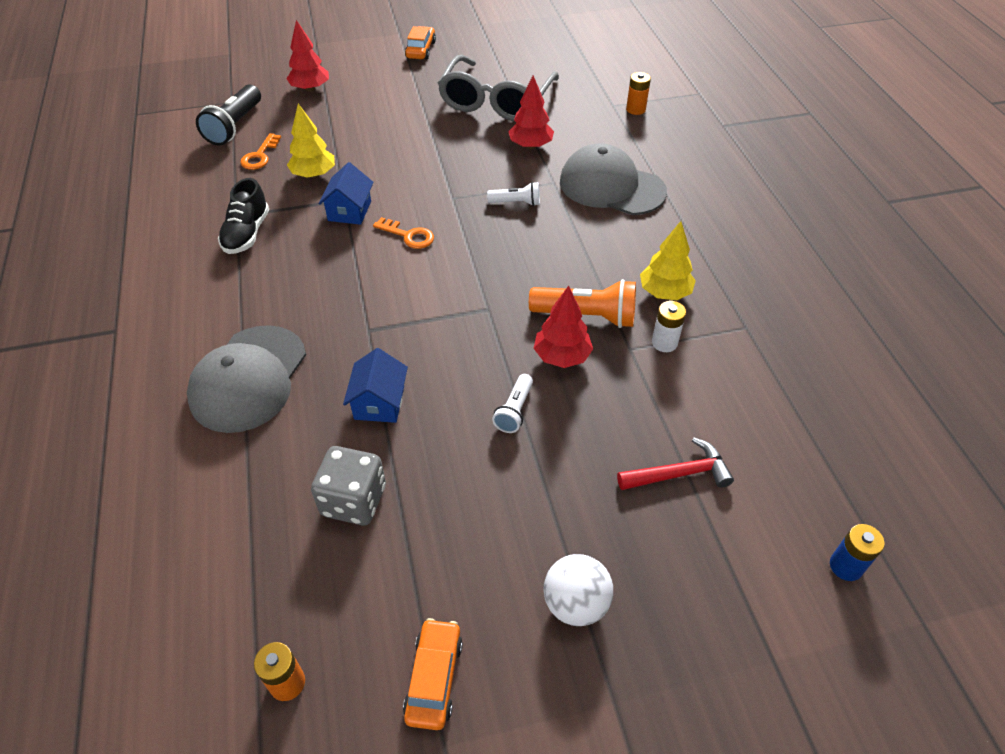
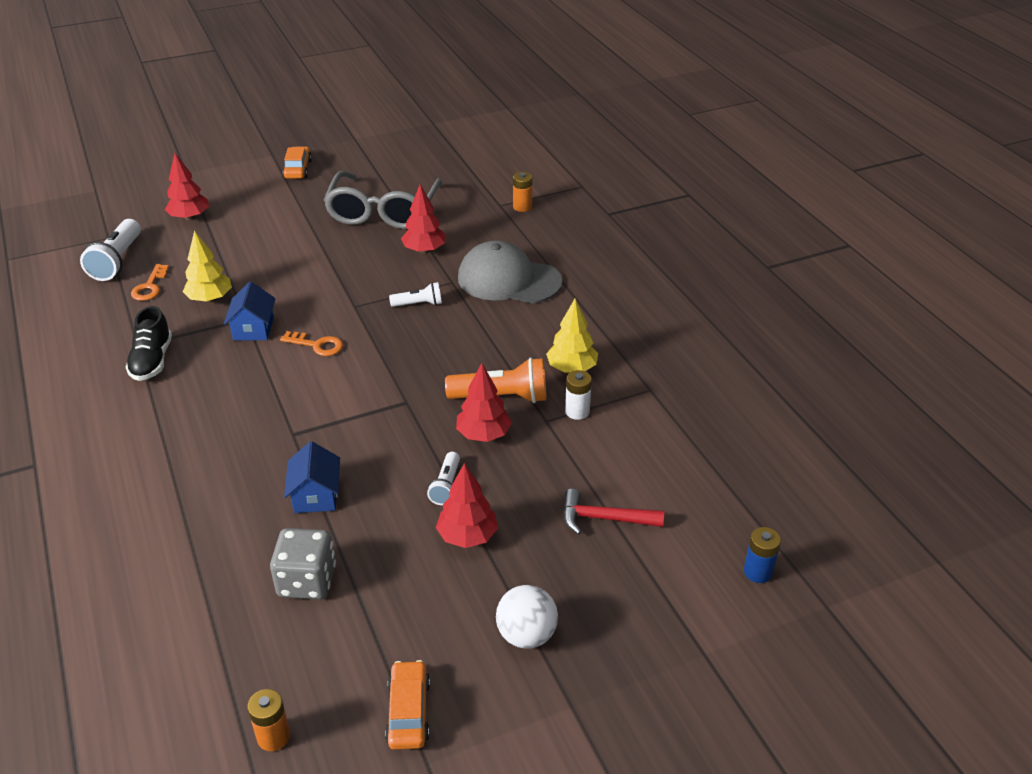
camera: 10 degrees left, 10 degrees down
grey cap [187,325,306,433] -> none
black flashlight [196,85,261,146] -> white flashlight [80,219,141,281]
red hammer [617,438,734,490] -> red hammer turned 150 degrees counterclockwise [563,489,664,534]
none -> red tree [436,463,498,548]

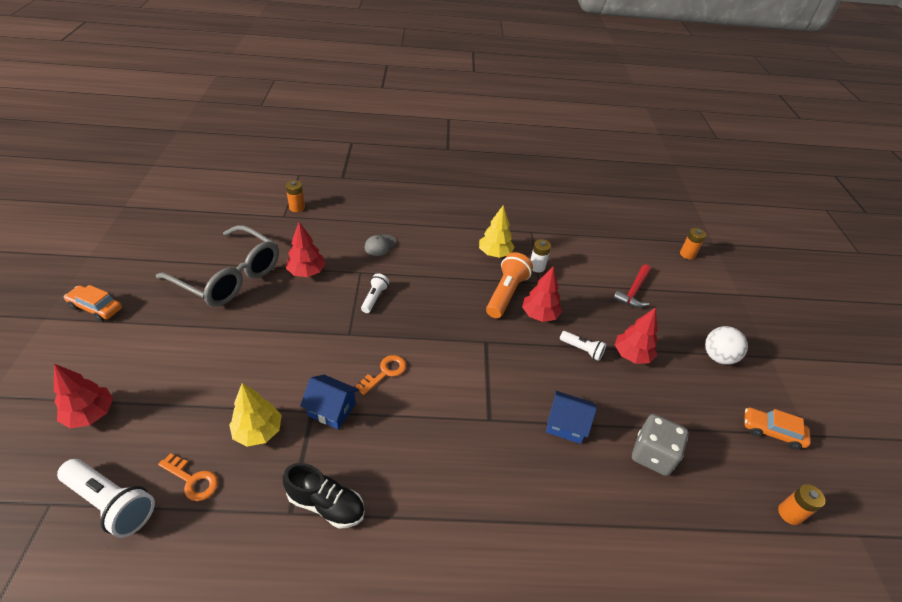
camera: 70 degrees left, 5 degrees up
grey cap [458,240,562,304] -> grey cap [365,234,397,256], size x0.43
blue battery [744,527,781,583] -> orange battery [680,228,707,259]

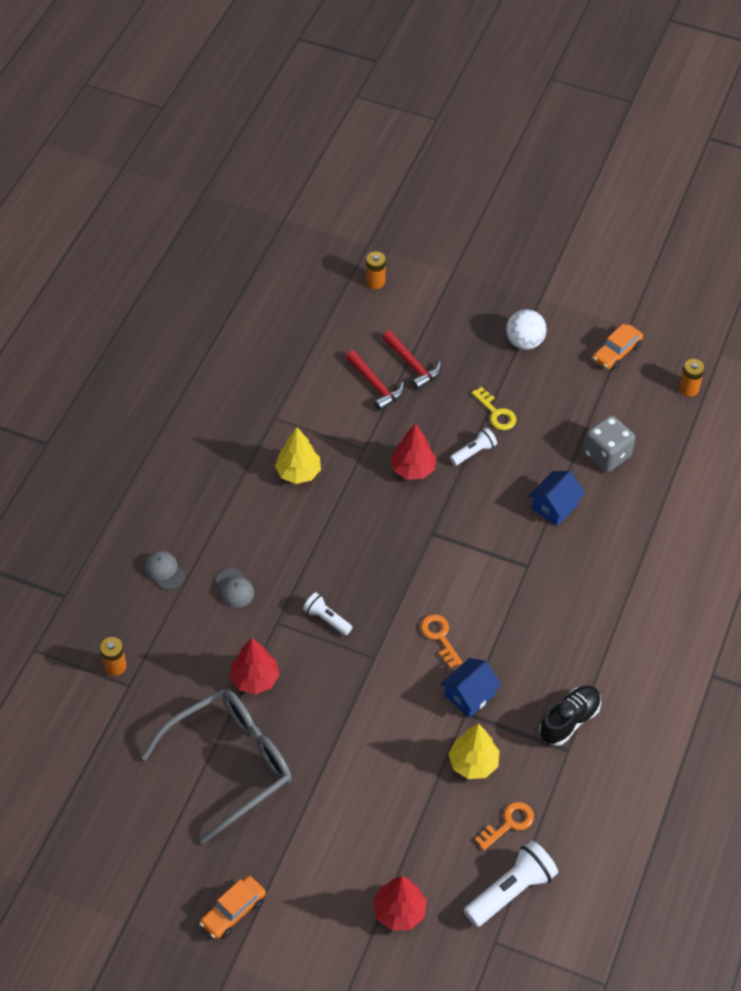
camera: 65 degrees left, 10 degrees up
orange flashlight [486,252,533,318] -> none
white battery [531,239,551,272] -> none
red tree [615,308,658,364] -> yellow key [472,387,516,430]
none -> grey cap [144,551,185,590]
none -> red hammer [346,350,405,411]

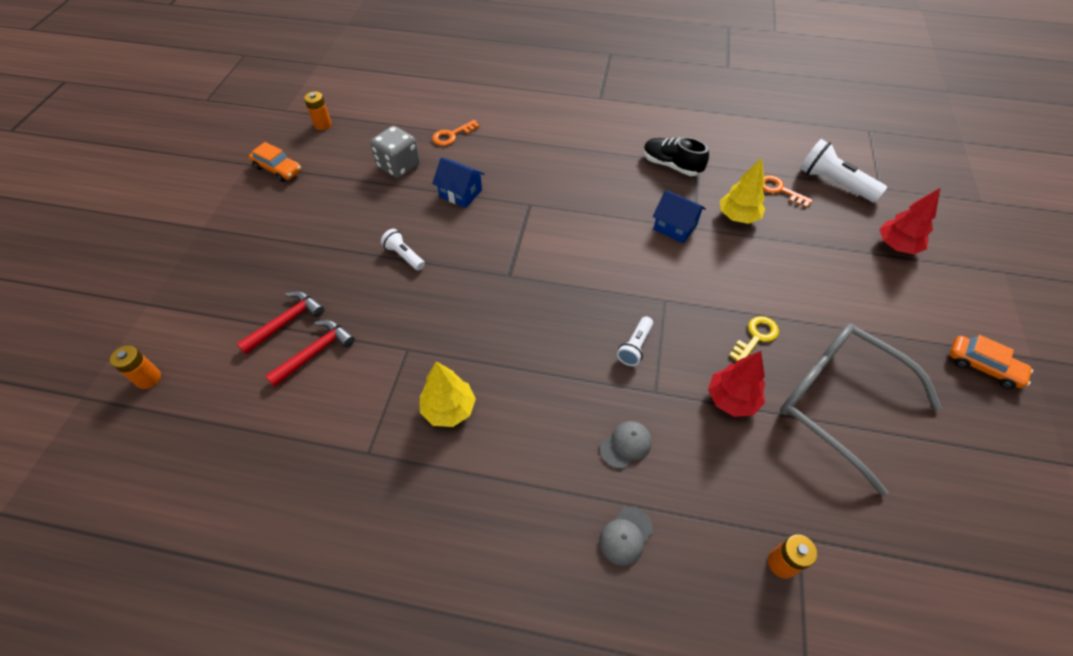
camera: 100 degrees left, 0 degrees up
red tree [390,423,436,480] -> none
orange key [420,615,462,668] -> orange key moved to [432,120,480,146]
yellow key [472,387,516,430] -> yellow key moved to [729,316,779,361]
white ball [506,309,547,350] -> none

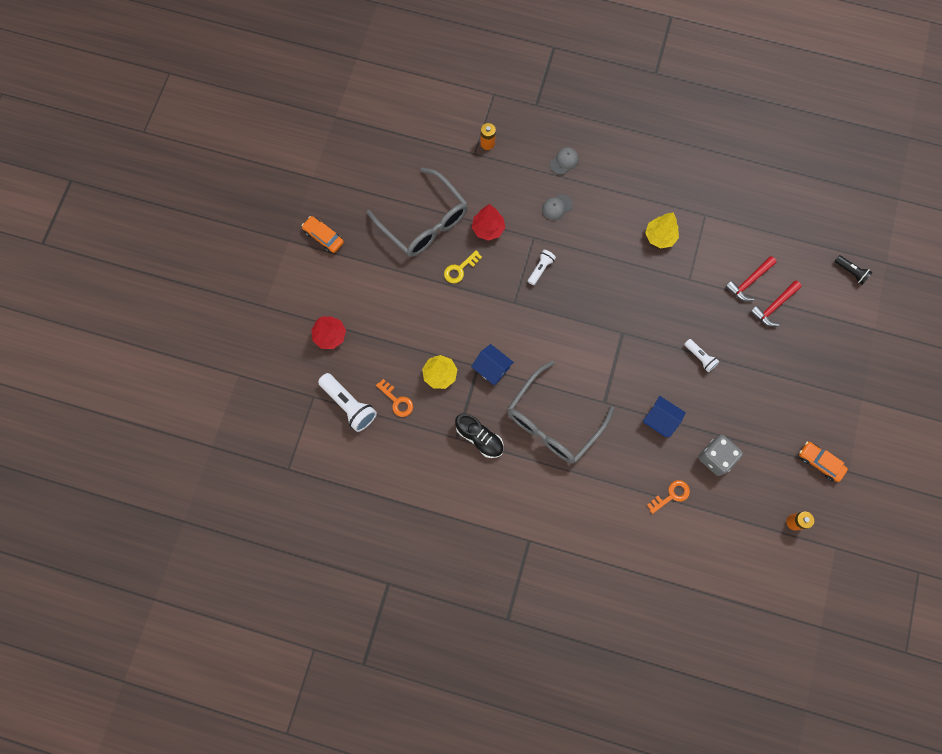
camera: 175 degrees left, 20 degrees up
orange battery [110,345,161,389] -> black flashlight [834,255,873,285]
none -> grey glasses [507,361,614,463]

